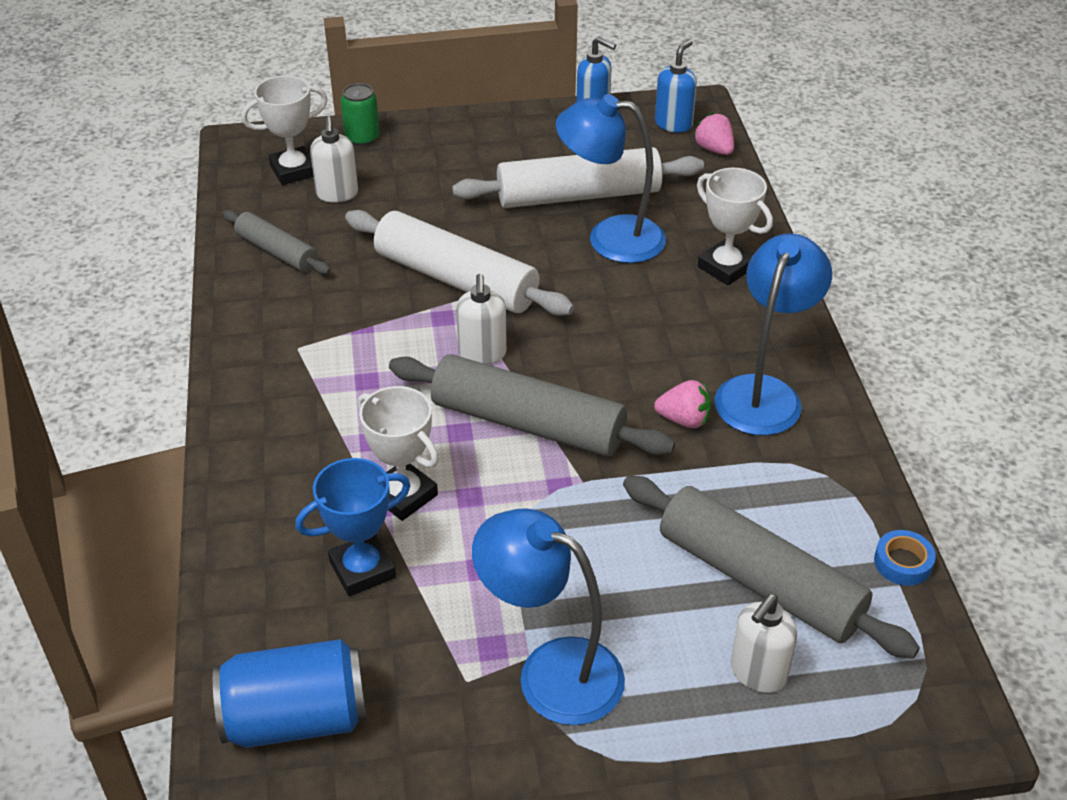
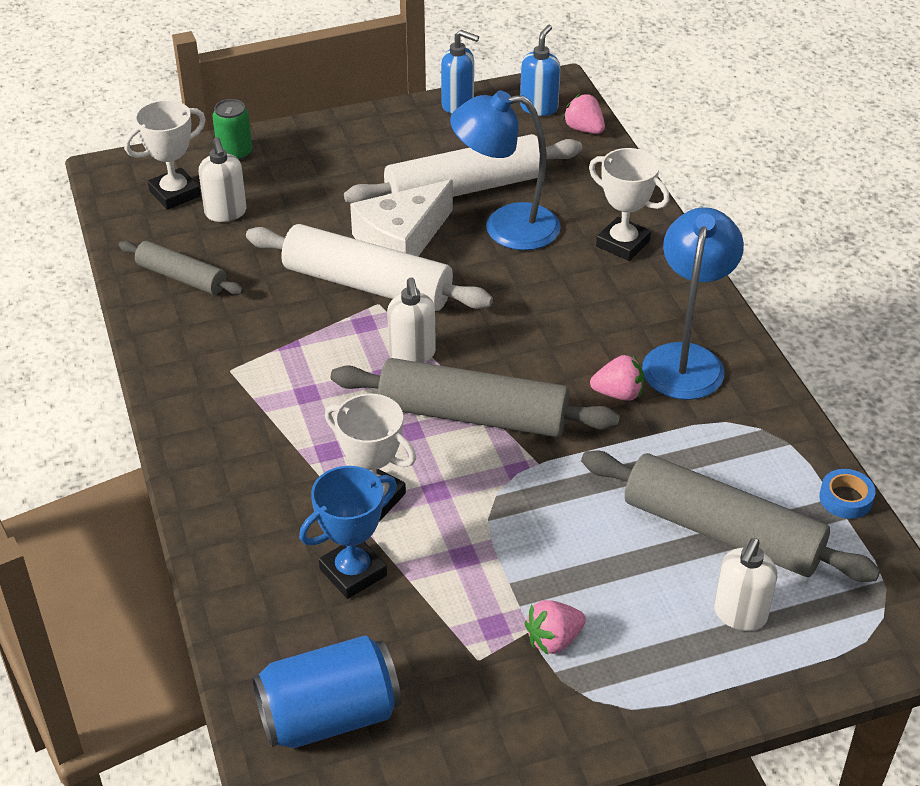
camera: 10 degrees left, 0 degrees up
blue lamp [472,508,625,725] -> pink strawberry [525,600,586,655]
none -> white cheese [350,179,453,256]

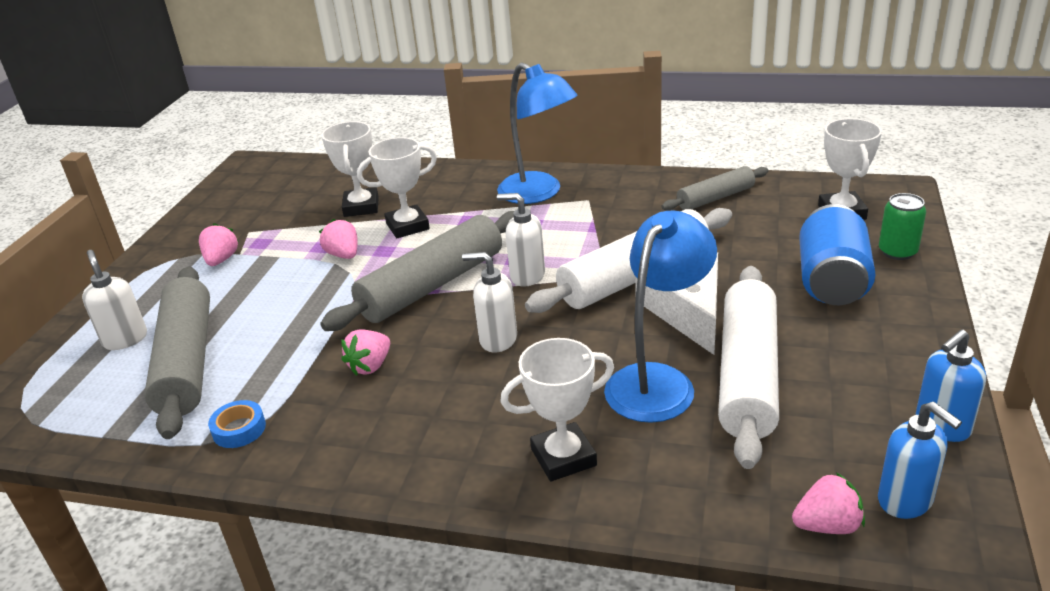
camera: 125 degrees right, 10 degrees down
white soap dispenser [199,137,247,222] -> white soap dispenser moved to [462,252,517,352]
blue can [252,635,401,748] -> blue can moved to [799,204,875,305]
blue trophy [299,466,397,599] -> white trophy [321,121,379,217]
grey rolling pin [581,451,880,582] -> grey rolling pin turned 75 degrees counterclockwise [144,267,210,439]
blue lamp [642,207,744,400] -> blue lamp moved to [497,62,577,204]
blue tape [819,469,876,519] -> blue tape moved to [208,400,266,448]
none -> pink strawberry [319,219,358,259]

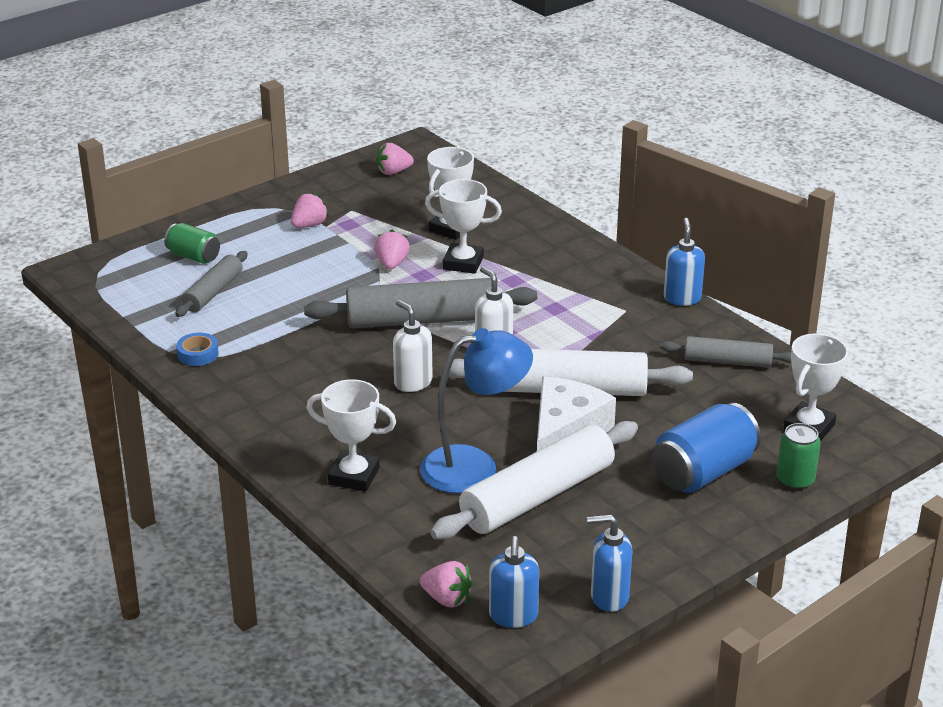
camera: 35 degrees right, 0 degrees up
white soap dispenser [82,250,147,350] -> green can [164,223,220,264]
grey rolling pin [144,267,210,439] -> grey rolling pin [175,251,248,317], size x0.56
pink strawberry [341,329,390,375] -> pink strawberry moved to [376,143,414,175]
blue lamp [497,62,577,204] -> none
none -> blue soap dispenser [663,218,705,306]

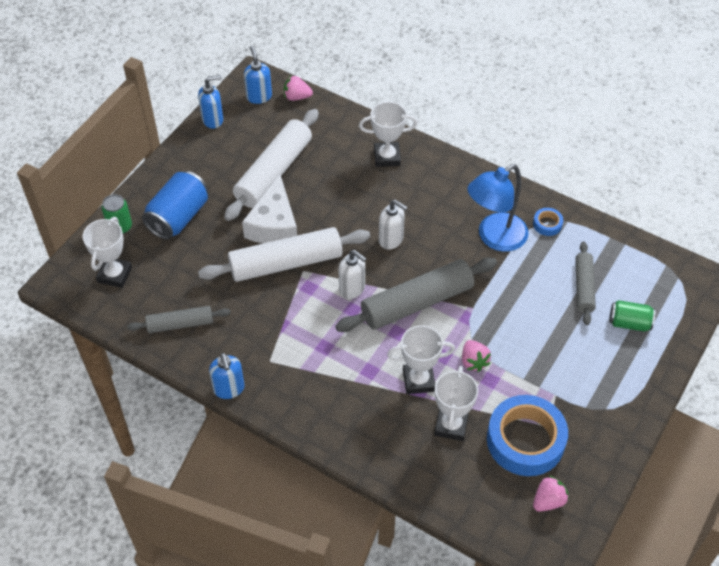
camera: 160 degrees right, 20 degrees up
pink strawberry [291,192,329,228] -> none
blue lamp [420,328,533,493] -> blue lamp moved to [467,164,529,252]
none -> blue tape [487,395,568,476]

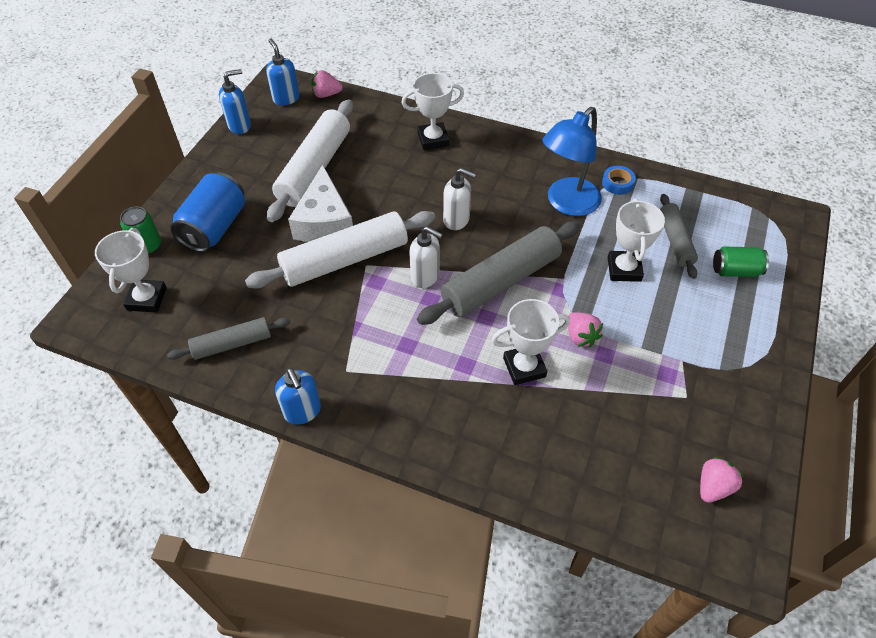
camera: 10 degrees left, 0 degrees up
white trophy [434,366,478,441] -> white trophy moved to [608,199,665,282]
blue tape [487,395,568,476] -> none

